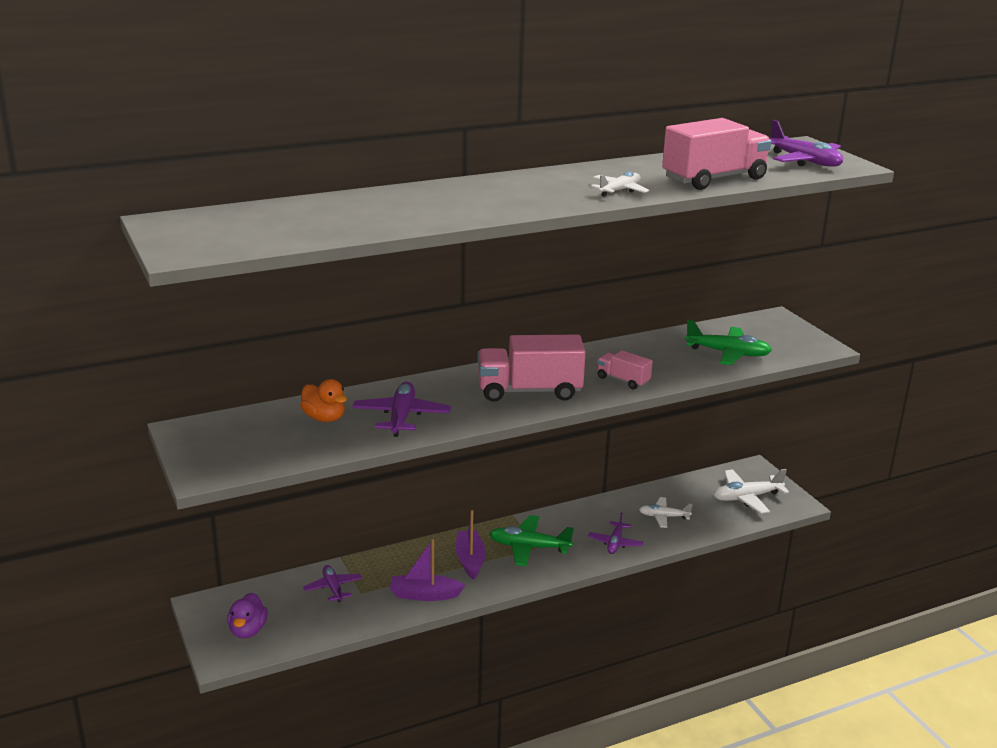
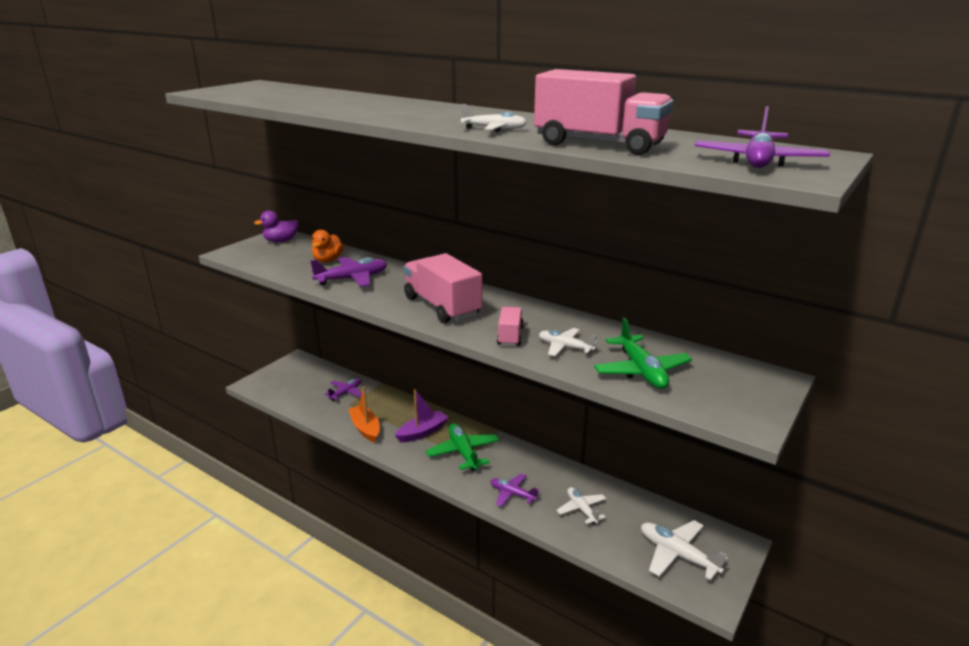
camera: 60 degrees right, 0 degrees up
purple duck [227,593,268,639] -> purple duck moved to [254,211,299,242]
purple boat [390,539,465,601] -> orange boat [349,387,380,443]
purple plane [588,512,643,554] -> purple plane turned 45 degrees clockwise [491,474,540,507]
none -> white plane [539,328,597,356]

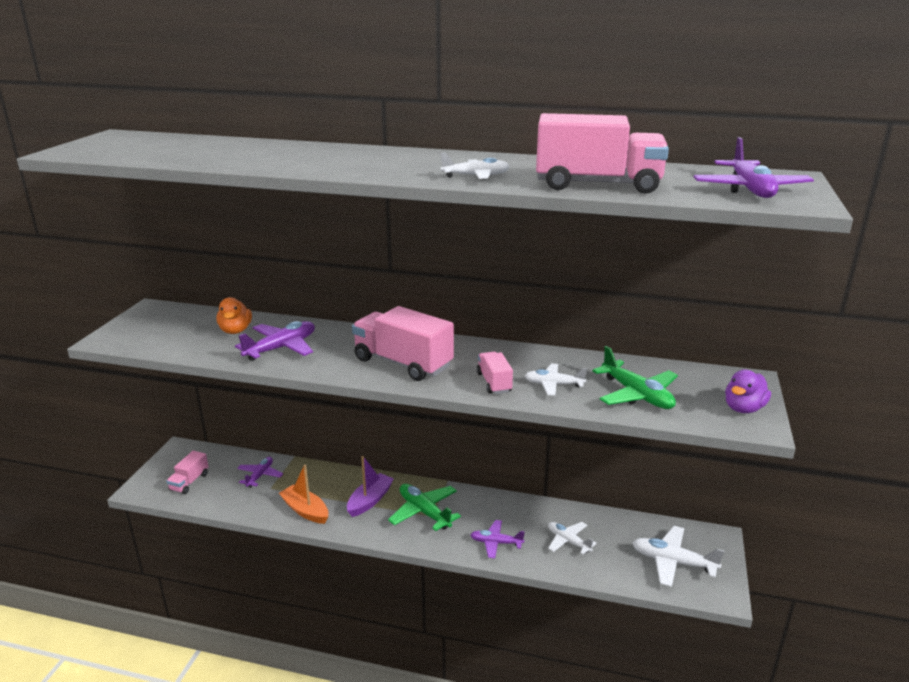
camera: 20 degrees left, 0 degrees up
purple duck [254,211,299,242] -> purple duck moved to [725,370,771,413]
none -> pink truck [166,451,209,494]

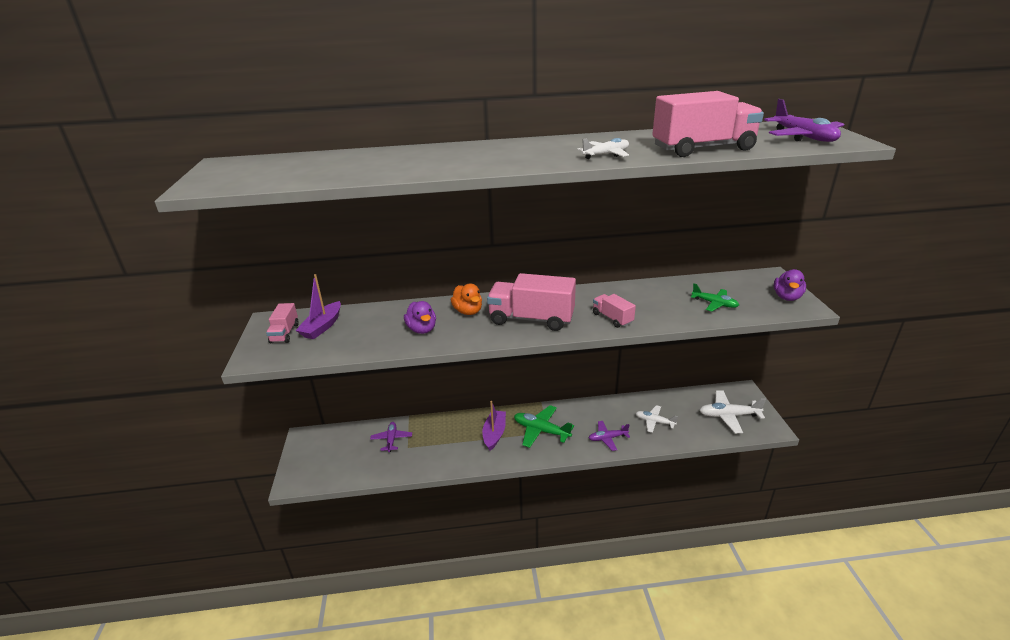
camera: 20 degrees left, 5 degrees up
pink truck [166,451,209,494] -> pink truck moved to [266,303,299,343]
orange duck [217,297,252,334] -> orange duck moved to [451,284,482,315]
purple plane [235,321,315,361] -> purple duck [404,301,436,334]
orange boat [279,465,328,524] -> none
white plane [525,363,587,396] -> none
green plane [592,346,678,409] -> green plane [691,284,739,311], size x0.65
none -> purple boat [295,274,341,339]

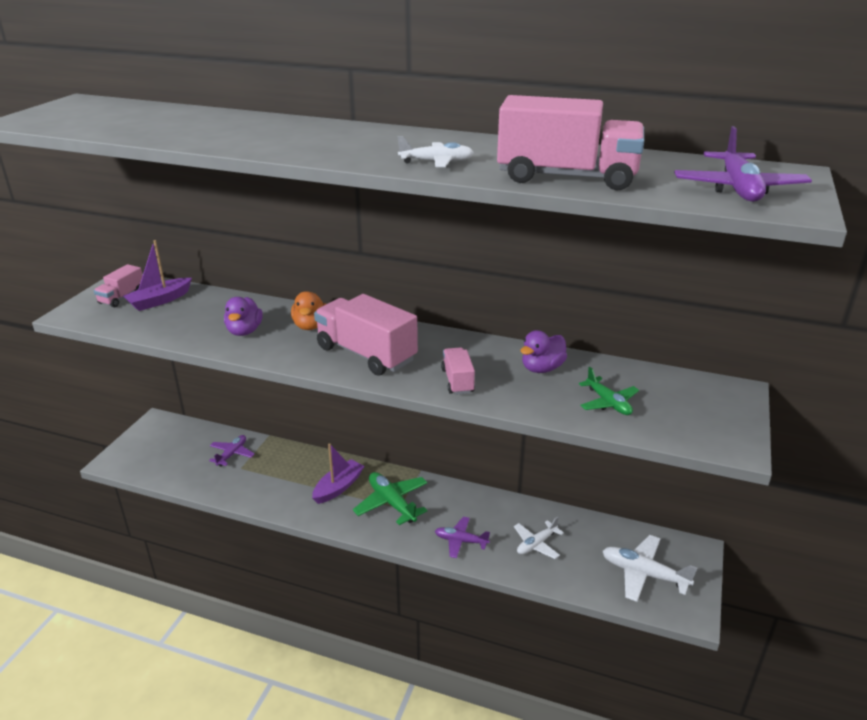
camera: 25 degrees right, 0 degrees up
white plane [636,405,678,433] -> white plane turned 90 degrees counterclockwise [514,517,564,559]
purple duck [774,269,806,301] -> purple duck moved to [520,330,567,373]

